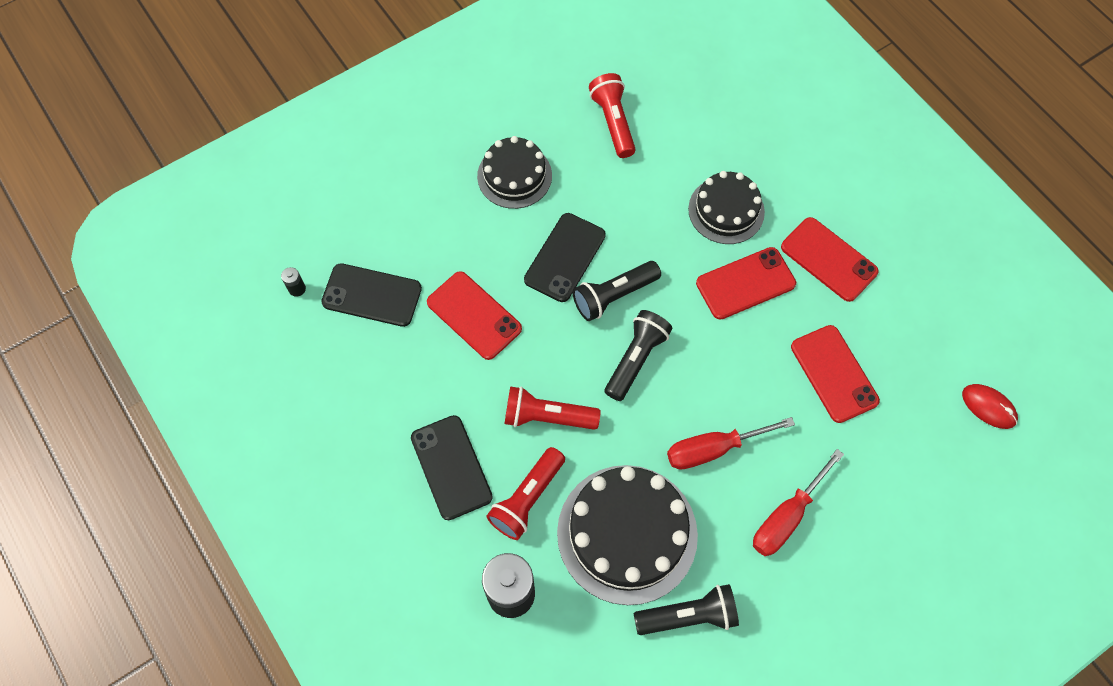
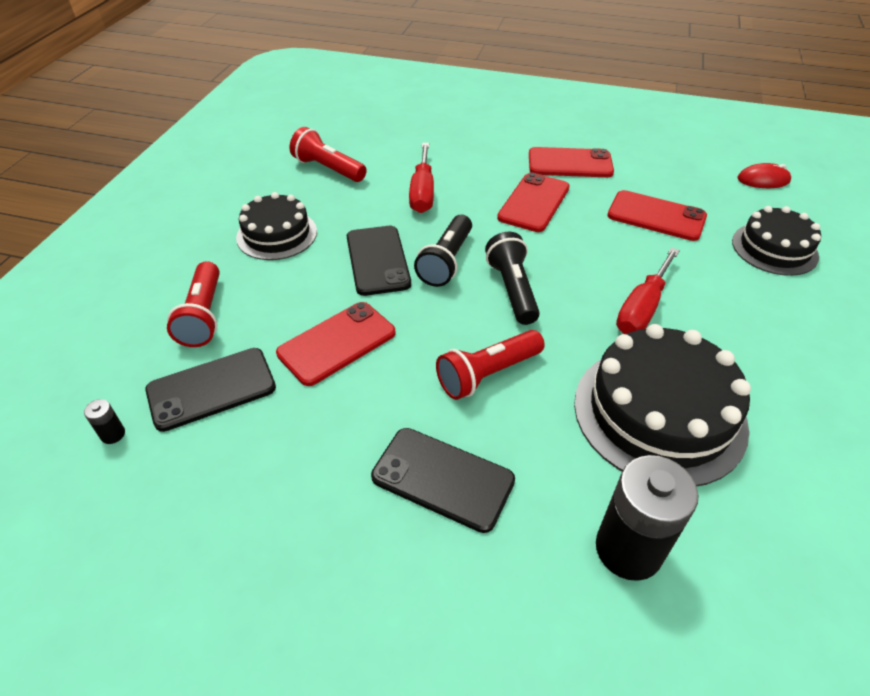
camera: 40 degrees left, 20 degrees down
red phone [427,271,522,360] -> red phone turned 45 degrees counterclockwise [276,302,396,386]
red flashlight [486,447,565,540] -> red flashlight moved to [167,261,220,347]
black flashlight [633,584,739,635] -> none
black cake [688,171,765,244] -> black cake moved to [732,206,821,276]
red screwdriver [753,449,844,556] -> red screwdriver moved to [409,143,434,213]

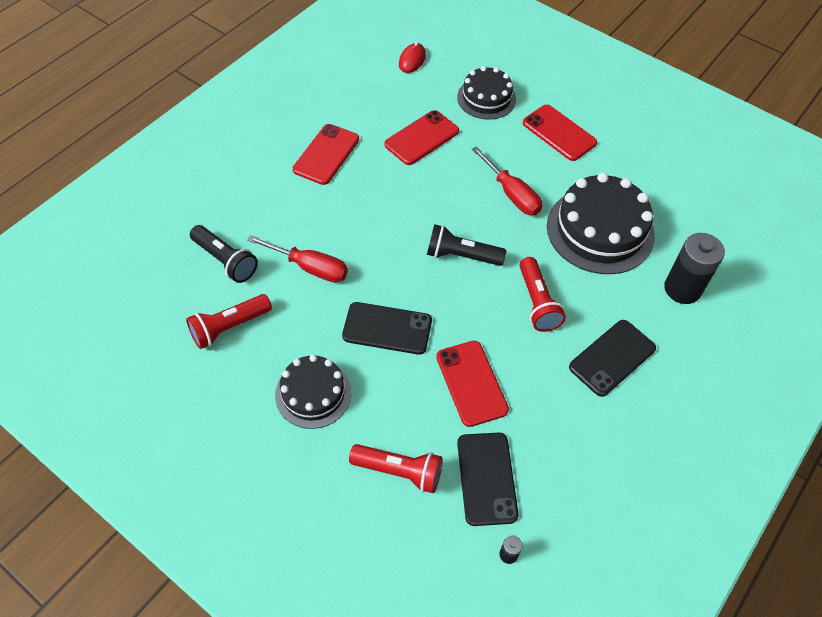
camera: 70 degrees left, 10 degrees up
black flashlight [414,215,472,287] -> black flashlight moved to [190,225,258,283]
red phone [497,172,570,232] -> red phone moved to [523,105,597,161]

